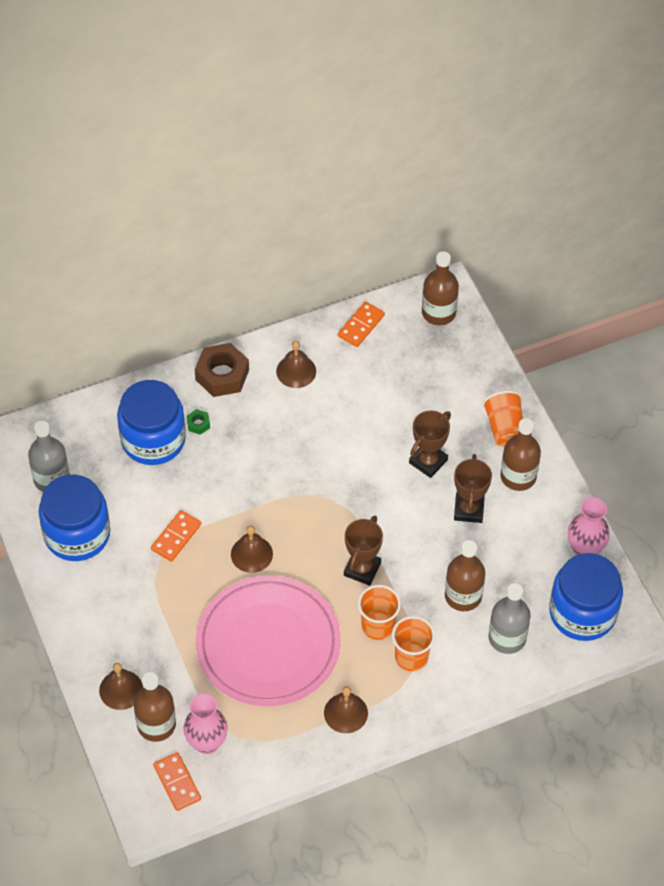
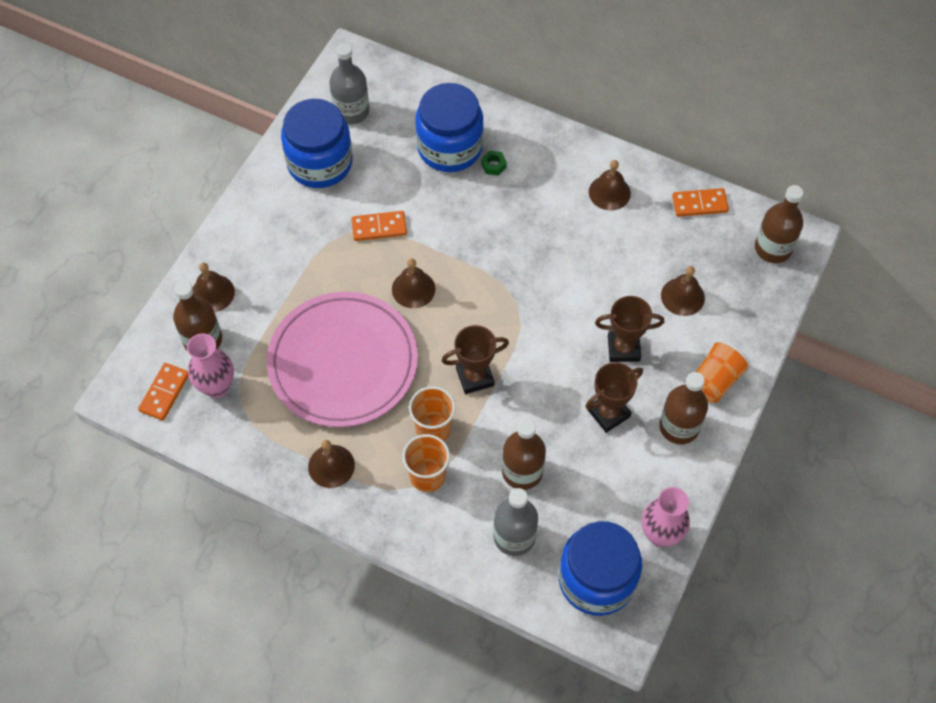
camera: 50 degrees right, 5 degrees up
brown nut [195,343,249,397] -> none
none -> brown bell [661,266,705,316]

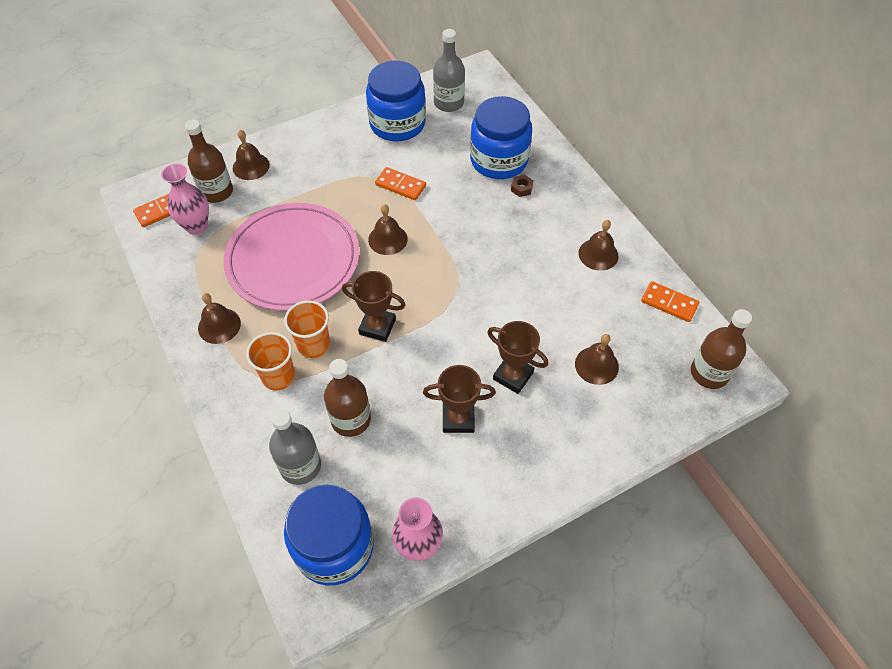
camera: 35 degrees right, 5 degrees down
green nut [481,151,507,176] -> brown nut [511,175,533,197]
brown bottle [659,372,708,444] -> none
orange cup [696,340,751,403] -> none

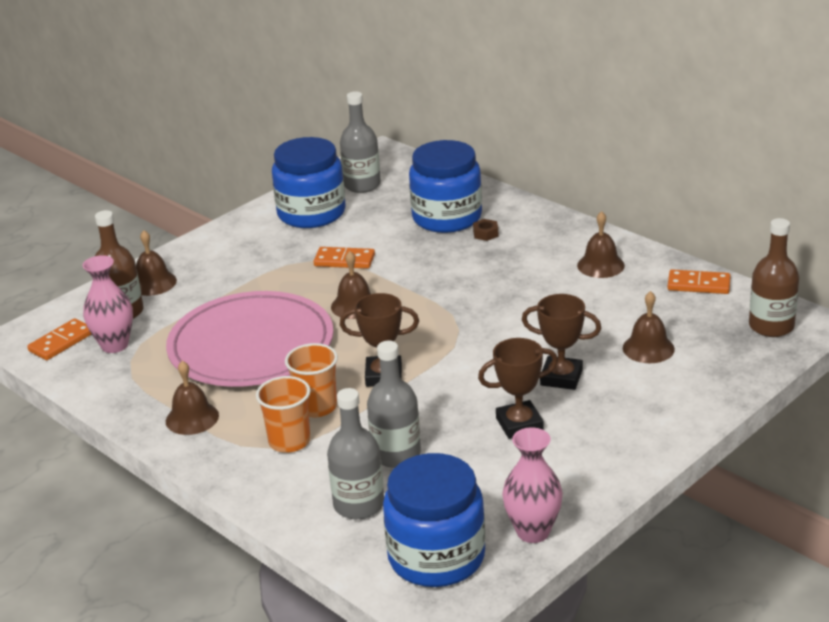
camera: 15 degrees left, 25 degrees down
brown bottle [324,359,371,437] -> grey bottle [367,341,421,468]

